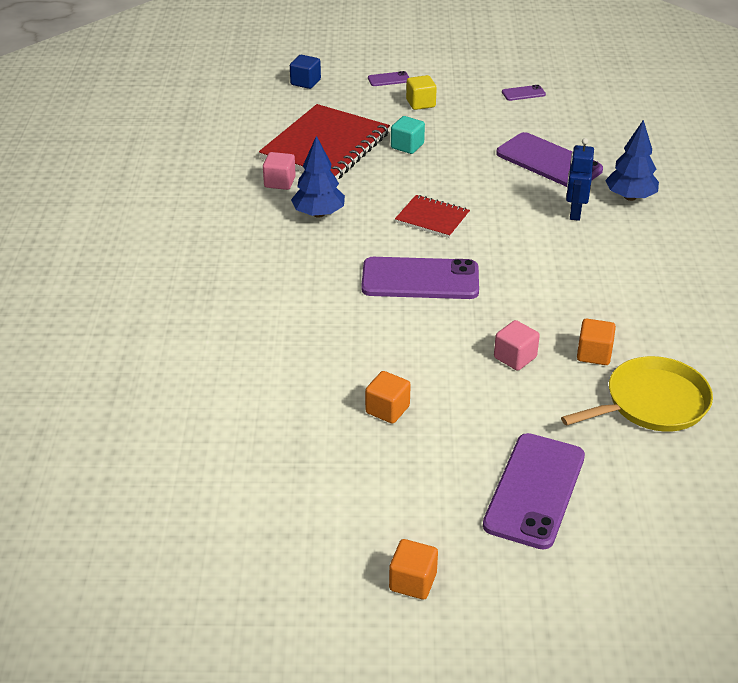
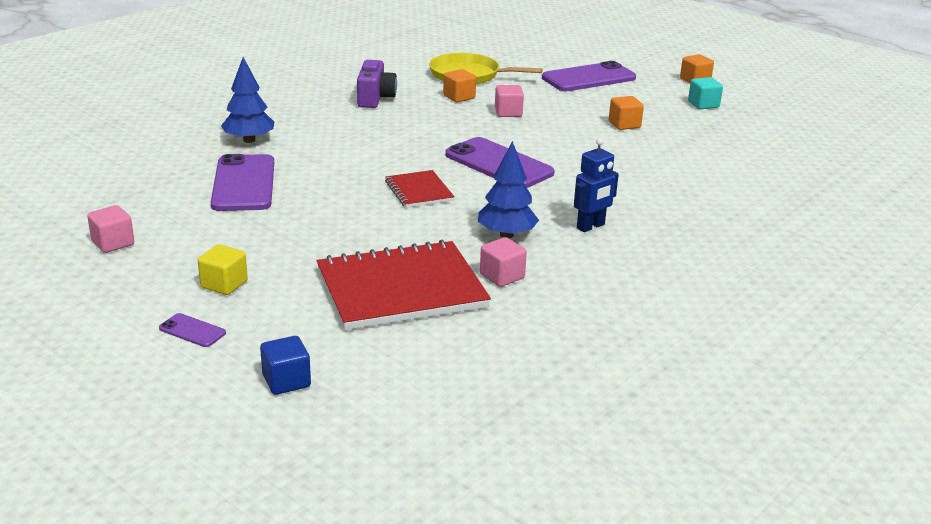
camera: 140 degrees left, 10 degrees down
turquoise cube [391,116,425,154] -> turquoise cube moved to [688,77,723,109]
purple phone [502,85,546,101] -> pink cube [87,205,134,253]
blue robot [566,138,594,221] -> blue robot moved to [574,138,619,232]
none -> purple camera [357,60,397,108]

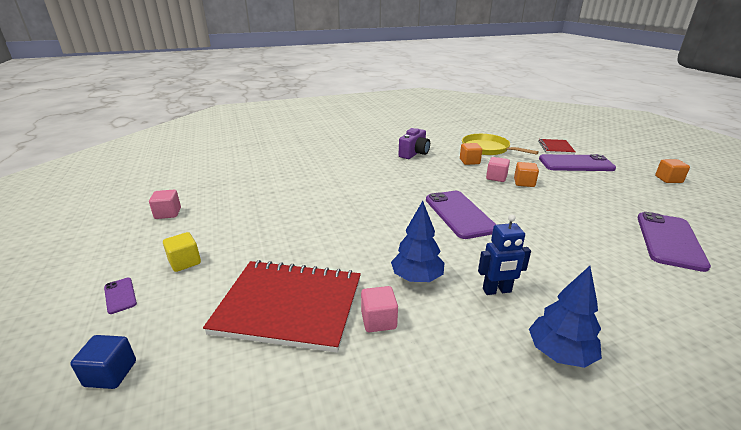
camera: 30 degrees right, 0 degrees up
purple phone [211,154,274,211] -> purple phone moved to [638,212,711,272]
blue tree [221,57,274,143] -> blue tree moved to [529,266,602,368]
red notebook [385,170,455,208] -> red notebook moved to [538,139,575,154]
orange cube [609,96,644,130] -> orange cube moved to [514,162,539,187]
turquoise cube [688,77,723,109] -> none

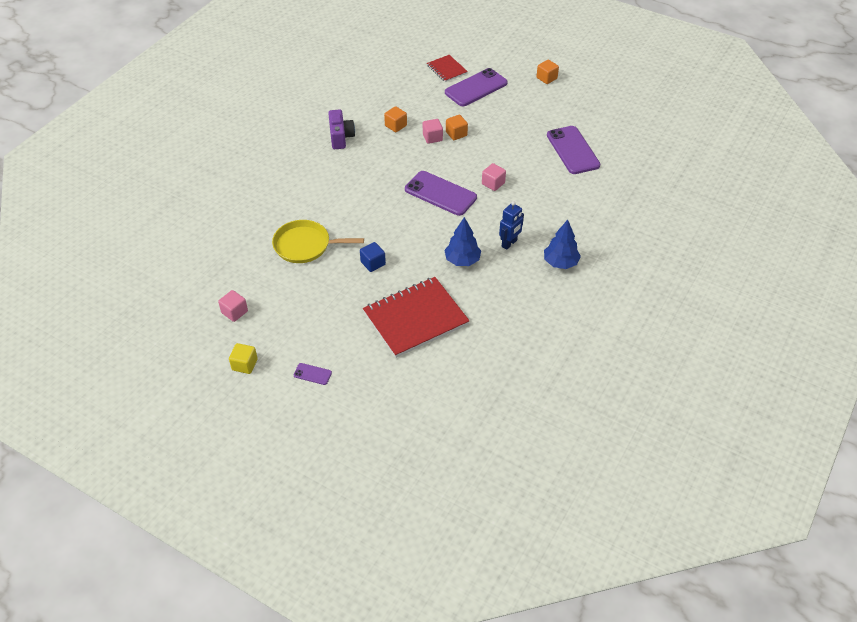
camera: 40 degrees left, 20 degrees up
blue cube [70,335,136,389] -> blue cube moved to [360,242,386,272]
yellow cube [163,232,201,272] -> yellow cube moved to [229,343,258,374]
pink cube [361,286,398,332] -> pink cube moved to [482,163,506,191]
yellow pan [462,134,539,155] -> yellow pan moved to [272,220,364,263]

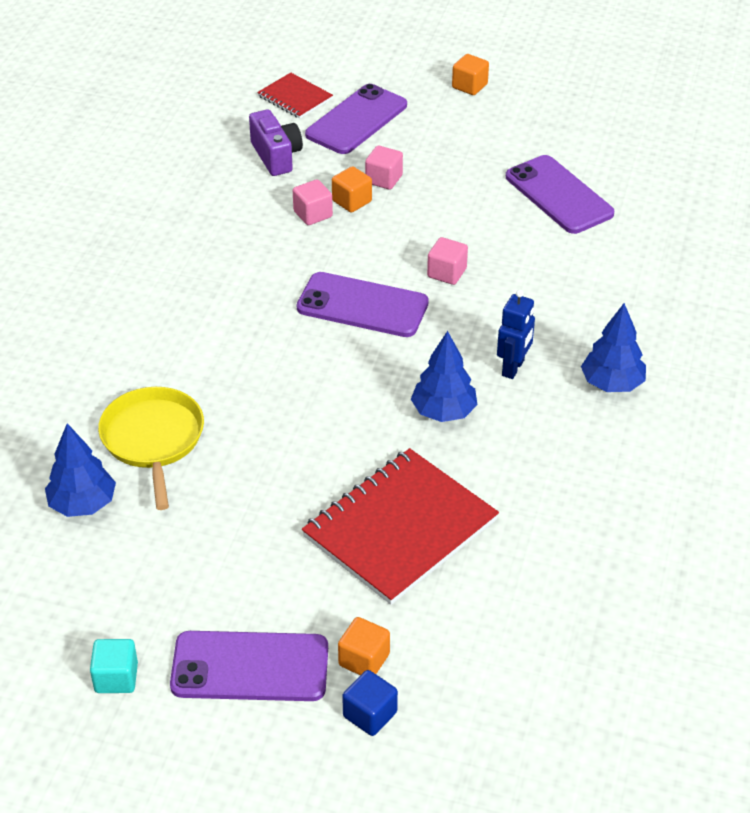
camera: 15 degrees left, 5 degrees down
pink cube [218,290,248,322] -> pink cube moved to [365,146,403,190]
yellow cube [229,343,258,374] -> turquoise cube [90,639,138,693]
yellow pan [272,220,364,263] -> yellow pan turned 90 degrees clockwise [98,387,204,510]
purple phone [294,363,332,385] -> purple phone [170,631,328,701], size x2.27
purple camera [328,109,355,149] -> purple camera moved to [249,110,303,176]
blue cube [360,242,386,272] -> blue cube moved to [342,670,398,736]
orange cube [384,106,407,132] -> orange cube moved to [338,617,390,675]
none -> blue tree [45,423,116,517]

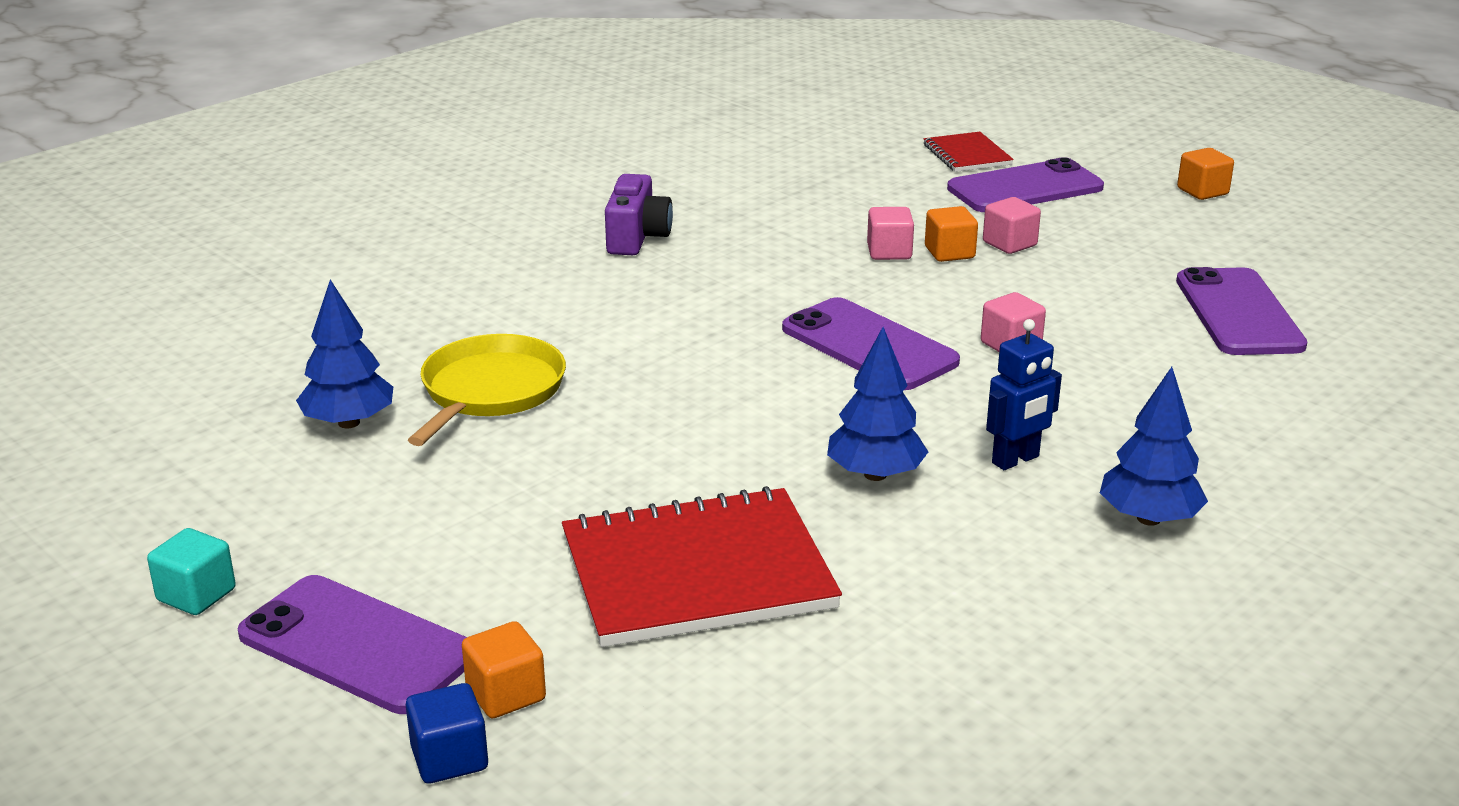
camera: 30 degrees right, 15 degrees down
purple camera [249,110,303,176] -> purple camera moved to [605,174,673,255]

